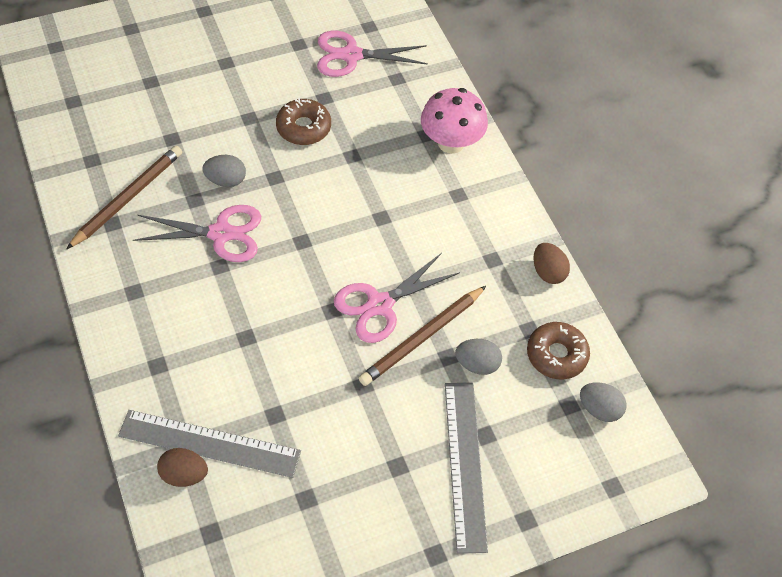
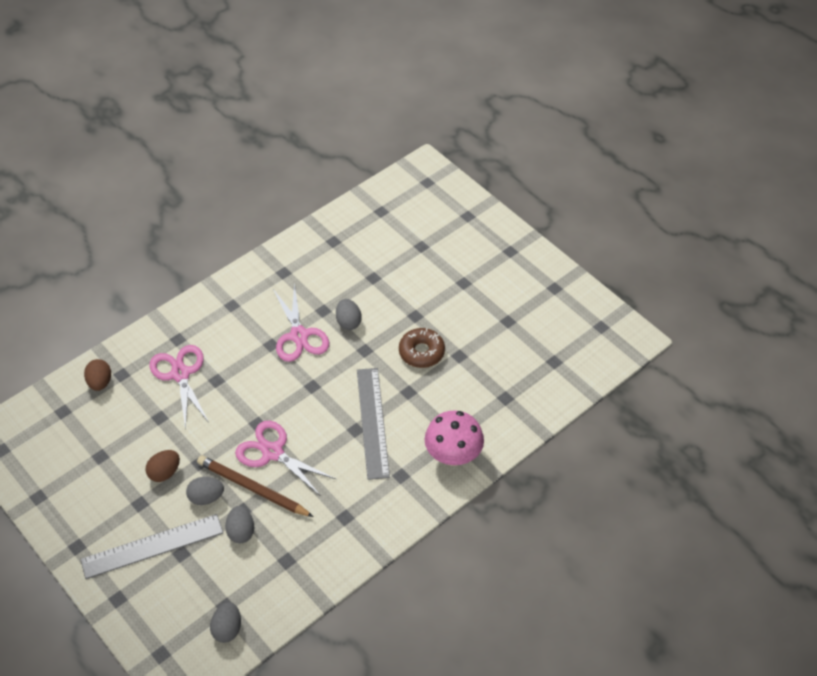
camera: 75 degrees right, 5 degrees down
brown pencil [66,145,182,250] -> none
grey ruler [118,410,301,478] -> grey ruler moved to [357,368,390,480]
pink scissors [317,31,428,77] -> pink scissors moved to [149,345,209,430]
brown donut [527,322,590,379] -> none
brown egg [534,243,570,284] -> brown egg moved to [145,450,180,482]
none -> grey egg [186,477,224,505]

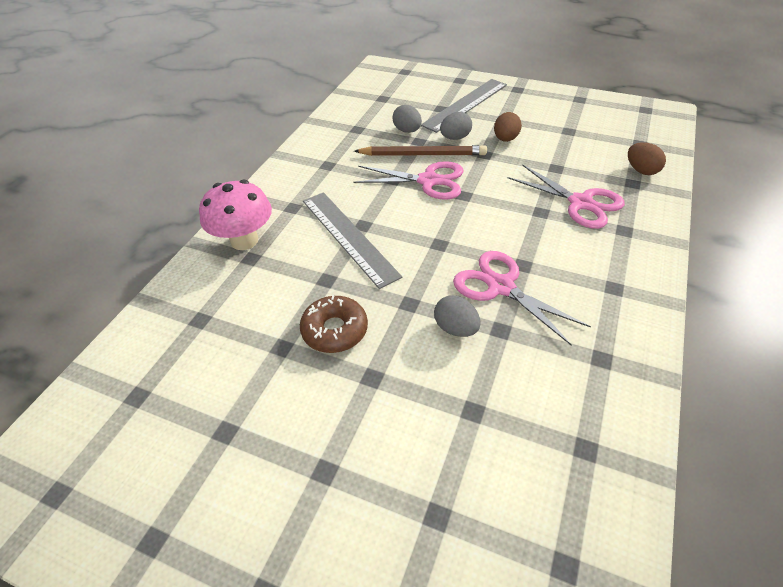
camera: 155 degrees right, 5 degrees down
grey egg [210,602,241,643] -> none

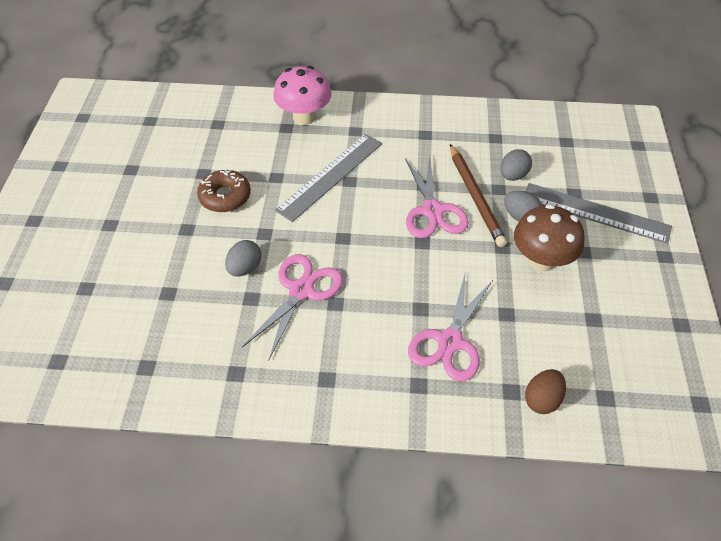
camera: 70 degrees right, 5 degrees up
brown egg [494,112,522,142] -> brown mushroom [514,204,585,271]

